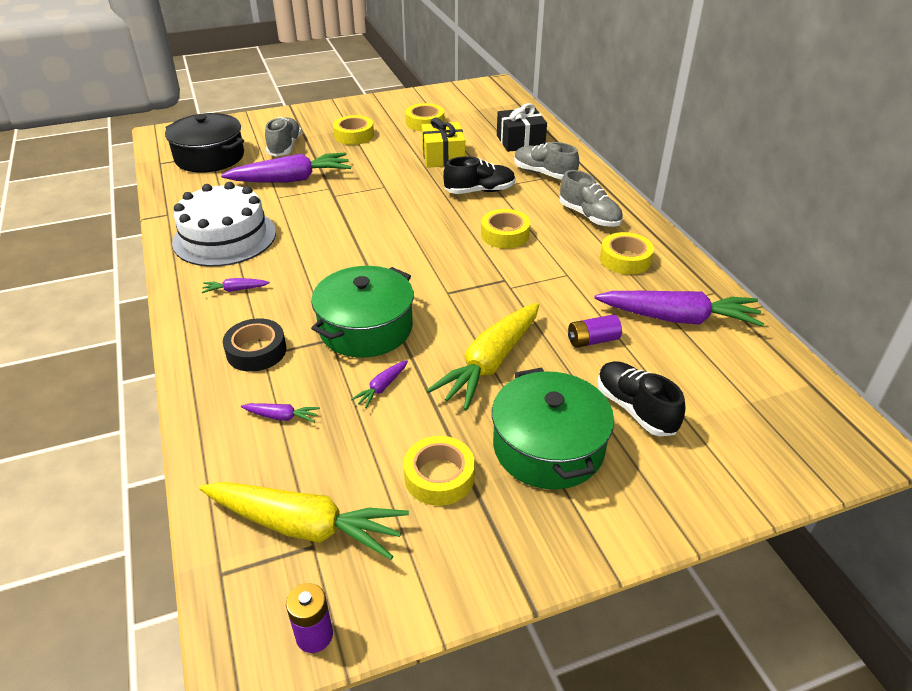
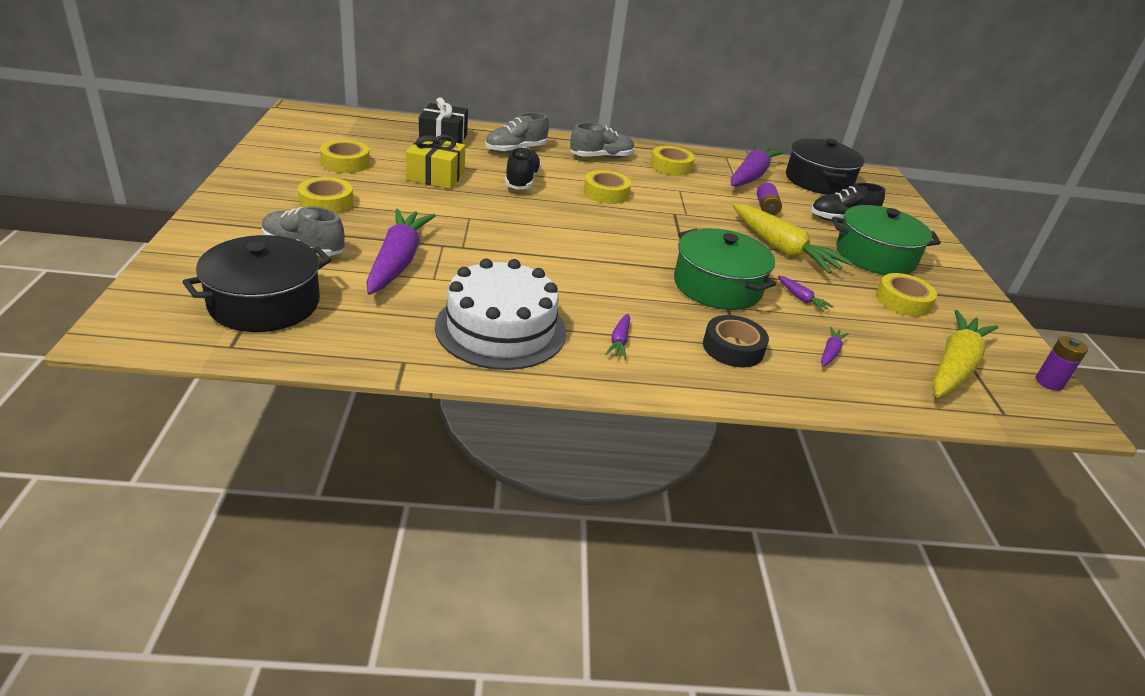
camera: 75 degrees left, 5 degrees down
none -> black pot [786,139,865,195]

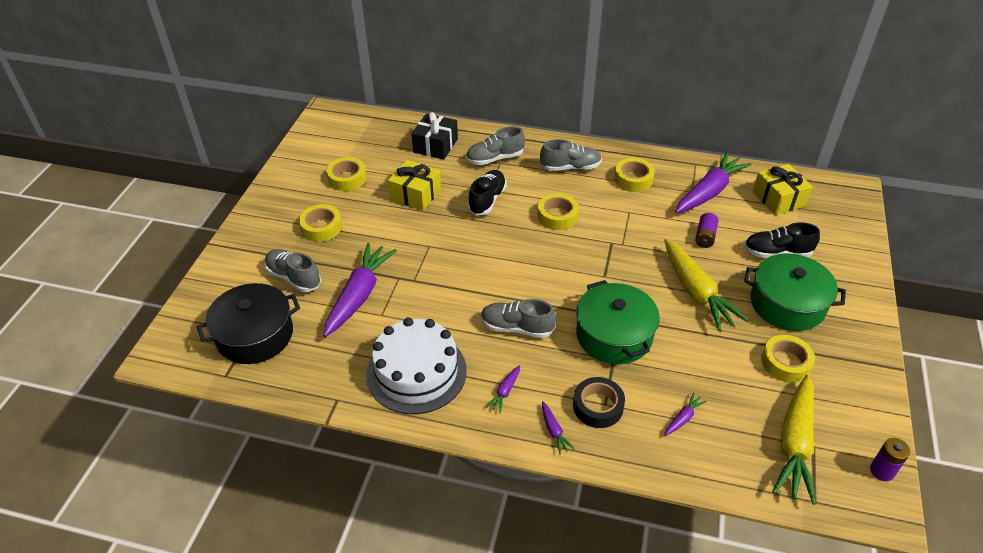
camera: 20 degrees right, 10 degrees up
purple carrot [778,276,834,312] -> purple carrot moved to [542,401,575,455]
black pot [786,139,865,195] -> yellow gift [752,164,813,215]
yellow carrot [933,310,999,398] -> yellow carrot turned 150 degrees clockwise [772,375,816,505]
none -> grey shoe [481,299,556,338]

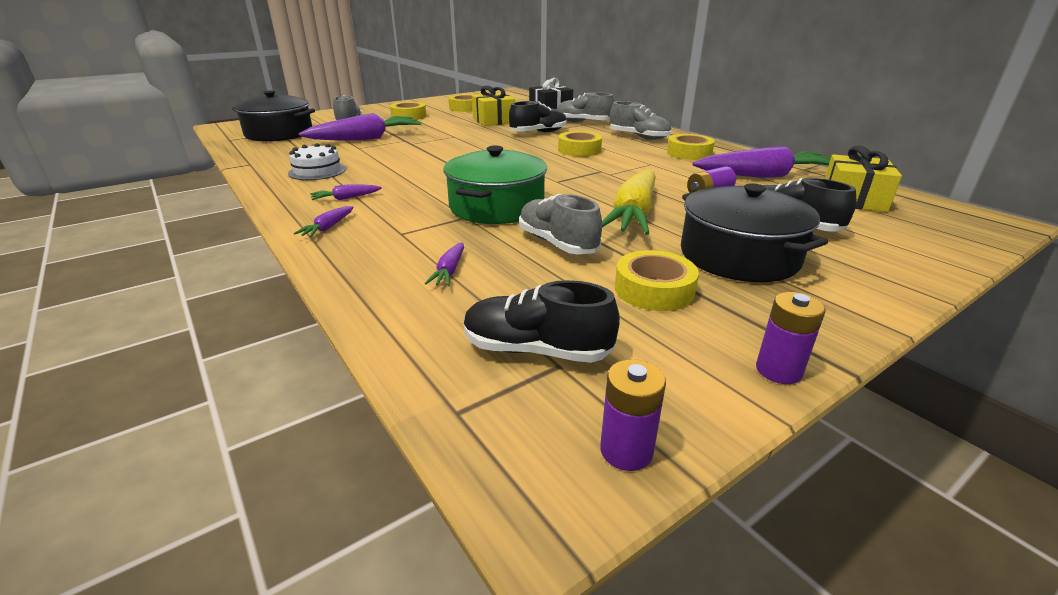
camera: 40 degrees right, 15 degrees down
white cake [366,317,467,414] -> white cake [288,143,346,180], size x0.55
grey shoe [481,299,556,338] -> grey shoe moved to [519,194,602,255]
black tape [573,377,625,428] -> none
purple carrot [665,392,707,436] -> purple carrot turned 105 degrees clockwise [425,242,464,286]
green pot [744,254,846,331] -> black pot [681,183,828,282]
yellow carrot [772,375,816,505] -> black shoe [464,280,620,363]
none -> purple battery [756,292,826,384]

